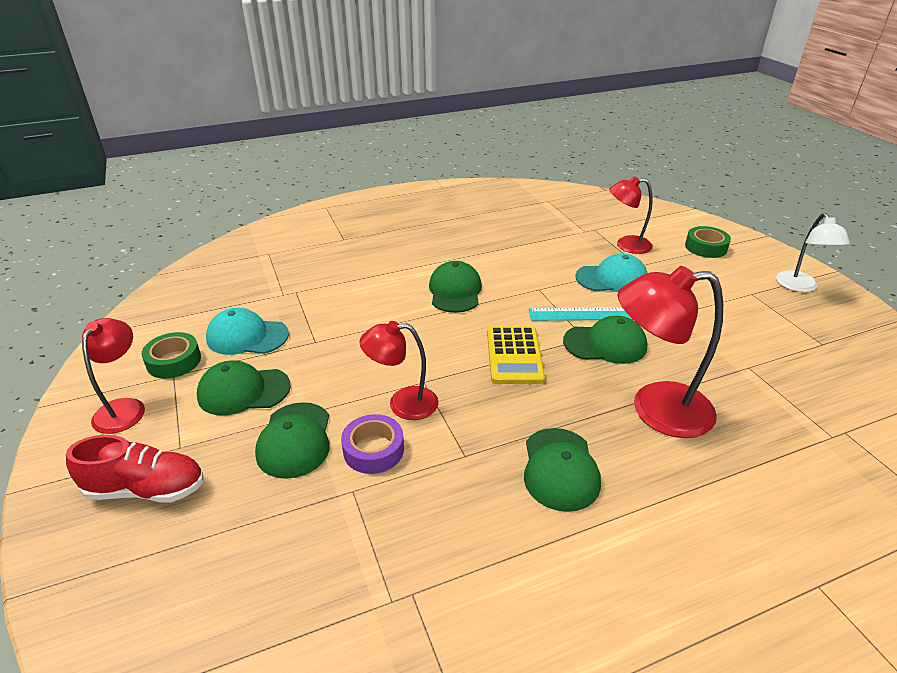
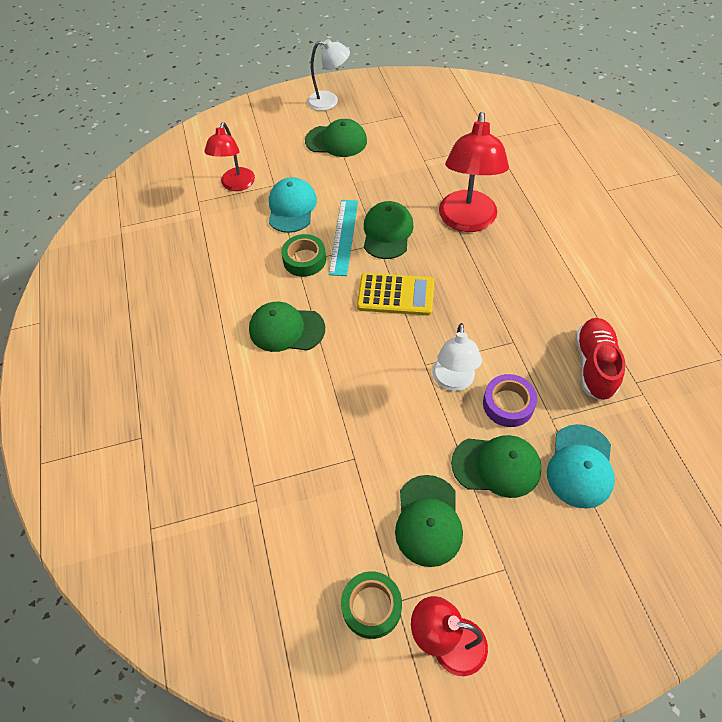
camera: 80 degrees left, 20 degrees up
red shoe [66,435,204,502] -> red shoe moved to [575,318,625,401]
turquoise cap [206,308,289,355] -> turquoise cap moved to [547,424,615,509]
red lamp [359,321,439,420] -> white lamp [432,323,482,391]
green cap [524,428,601,512] -> green cap moved to [305,119,367,157]
green tape [685,226,731,258] -> green tape moved to [281,234,326,277]

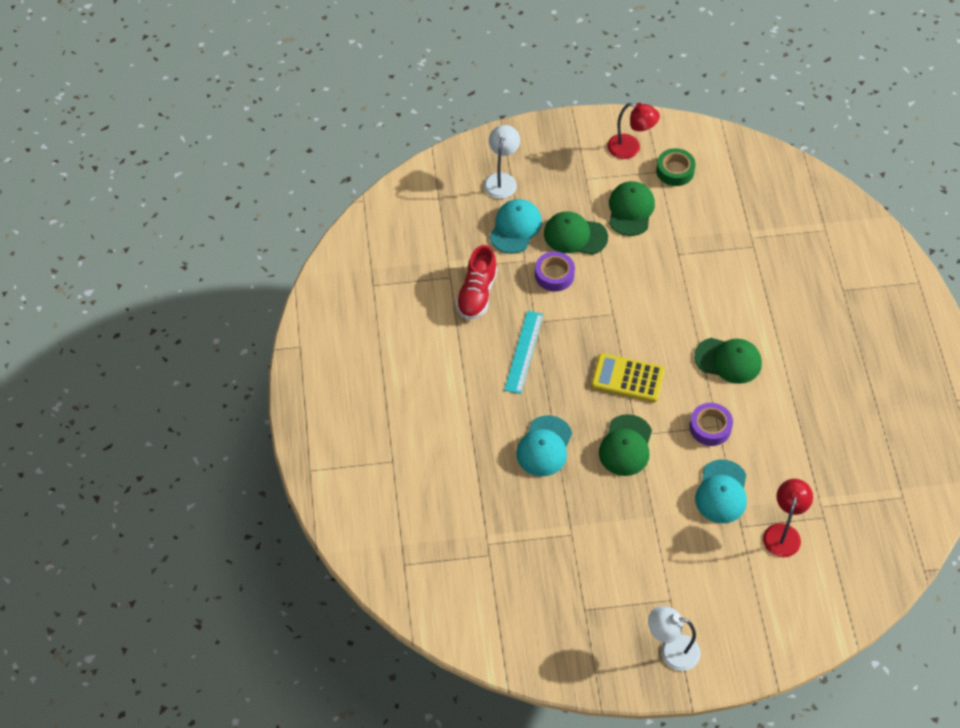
camera: 175 degrees left, 0 degrees up
green tape [281,234,326,277] -> purple tape [689,403,733,446]
green cap [305,119,367,157] -> none
turquoise ruler [329,200,358,276] -> turquoise ruler moved to [504,311,544,394]
white lamp [432,323,482,391] -> white lamp moved to [484,125,520,199]
red lamp [439,112,509,232] -> turquoise cap [516,415,572,476]

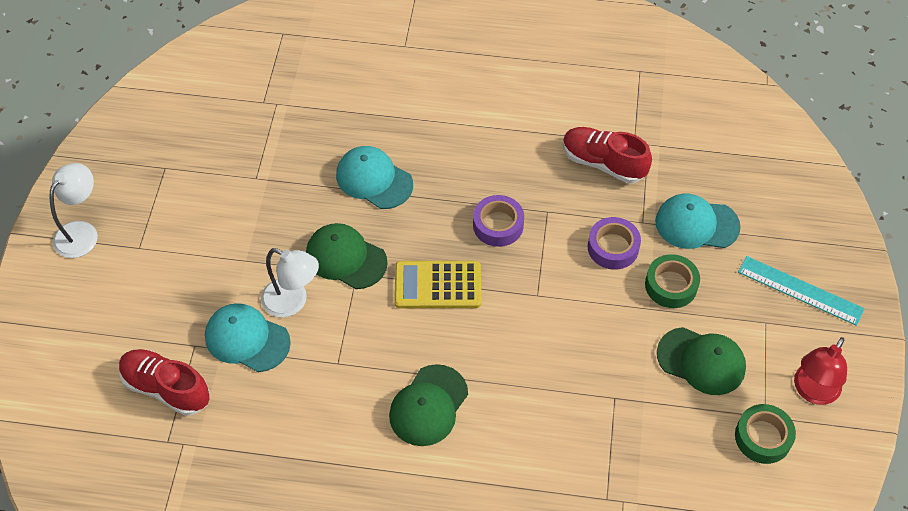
camera: 105 degrees right, 0 degrees up
white lamp [484,125,520,199] -> white lamp moved to [261,248,319,317]
turquoise cap [489,199,542,253] -> turquoise cap turned 150 degrees clockwise [655,194,741,249]
turquoise ruler [504,311,544,394] -> turquoise ruler moved to [738,256,865,326]
green cap [544,211,608,255] -> green tape [645,254,700,308]
yellow calculator [591,353,665,402] -> yellow calculator turned 120 degrees counterclockwise [394,261,481,308]
purple tape [689,403,733,446] -> purple tape moved to [473,195,524,247]
red lamp [763,479,813,557] -> red shoe [119,349,209,416]

